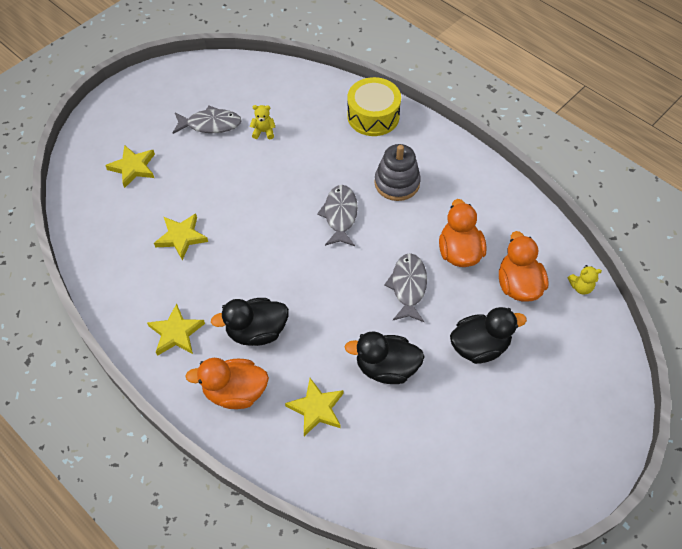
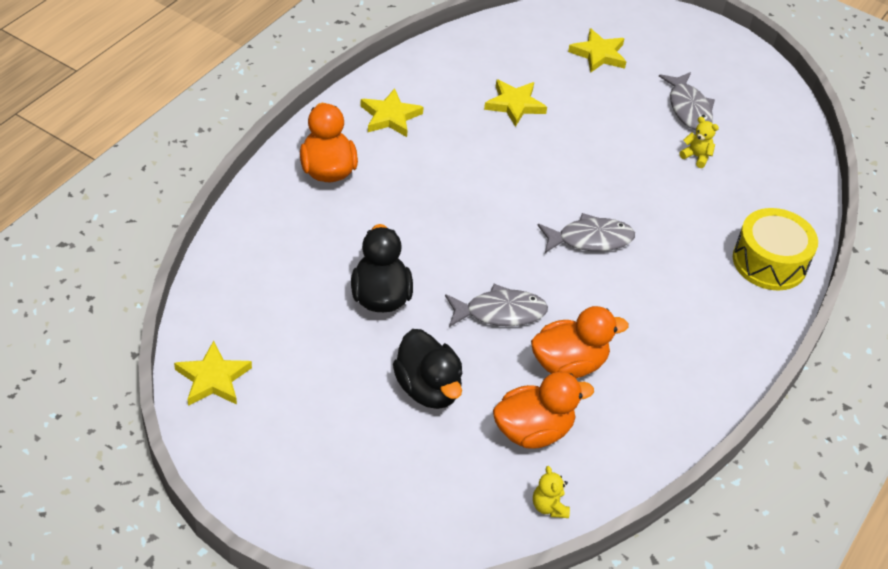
camera: 75 degrees right, 10 degrees down
black duck [211,298,289,346] -> none
yellow teddy bear [250,105,275,139] -> yellow teddy bear turned 45 degrees counterclockwise [679,117,719,168]
yellow star [285,378,344,436] -> yellow star moved to [174,341,252,406]
grey stacking toy [374,144,421,201] -> none

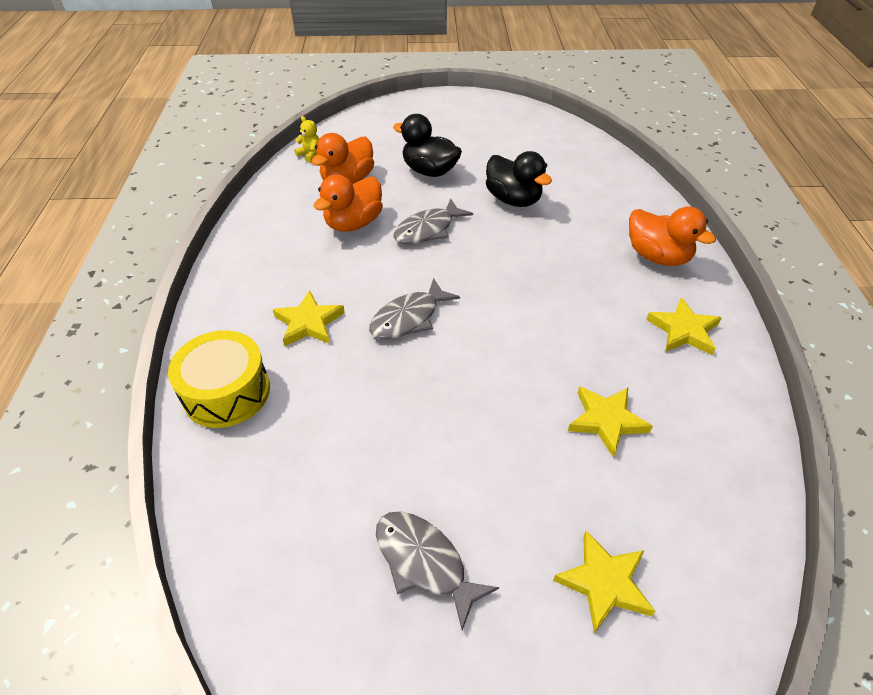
camera: 150 degrees right, 0 degrees up
yellow star [174,341,252,406] -> yellow star moved to [273,290,345,346]
yellow teddy bear [679,117,719,168] -> none

